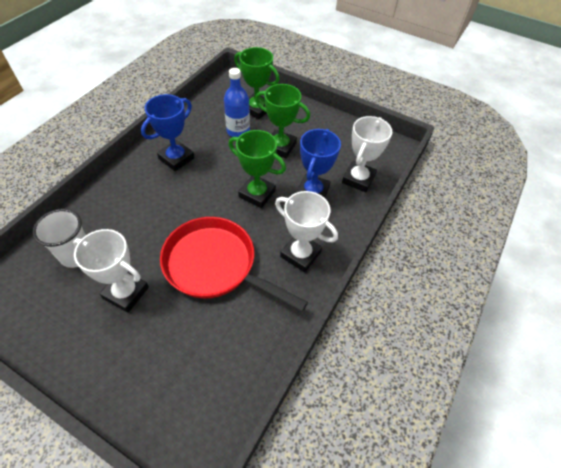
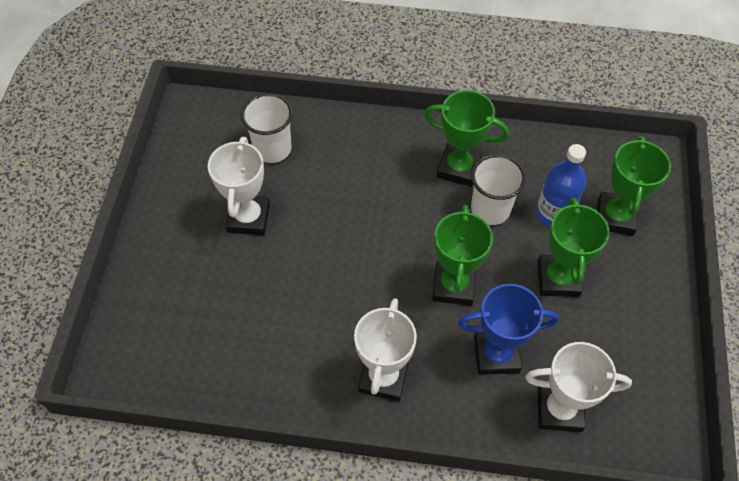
camera: 70 degrees right, 5 degrees up
blue trophy [141,94,195,171] -> green trophy [424,90,509,187]
red pan [160,217,308,312] -> none
none -> white cup [471,154,526,225]

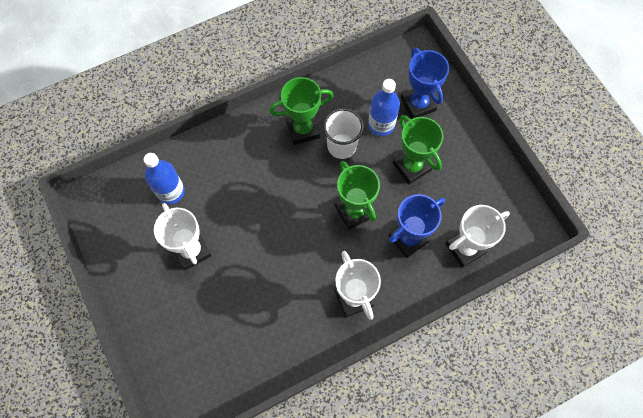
camera: 35 degrees left, 10 degrees up
white cup [241,93,293,163] -> blue bottle [144,153,185,204]
green trophy [597,136,671,236] -> blue trophy [401,48,449,119]

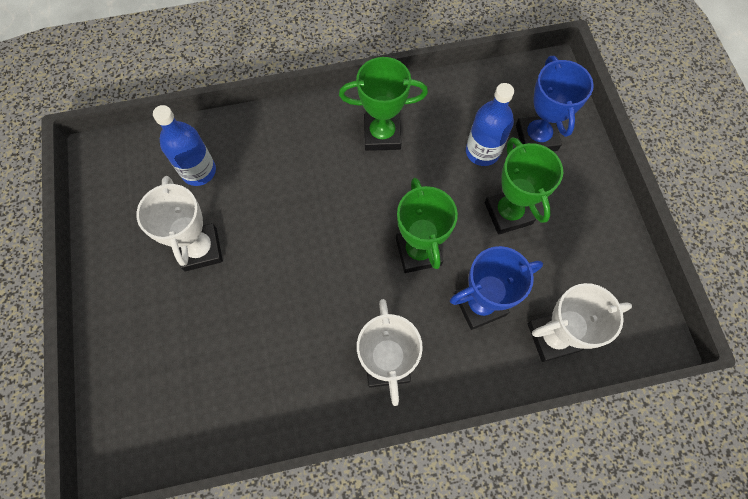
camera: 15 degrees right, 0 degrees up
white cup [323,108,364,159] -> none

